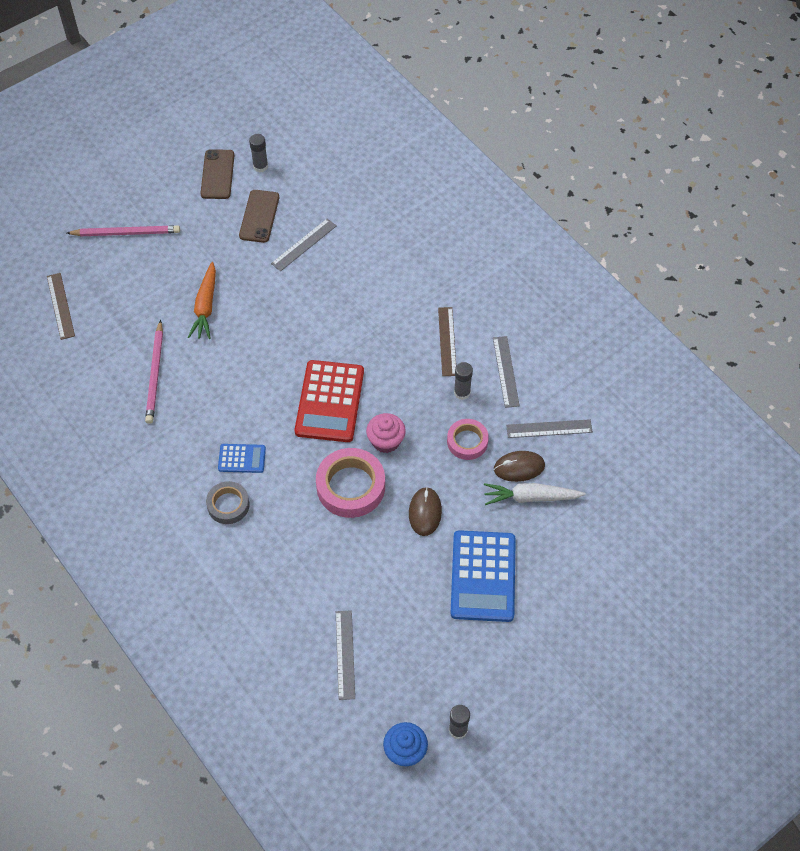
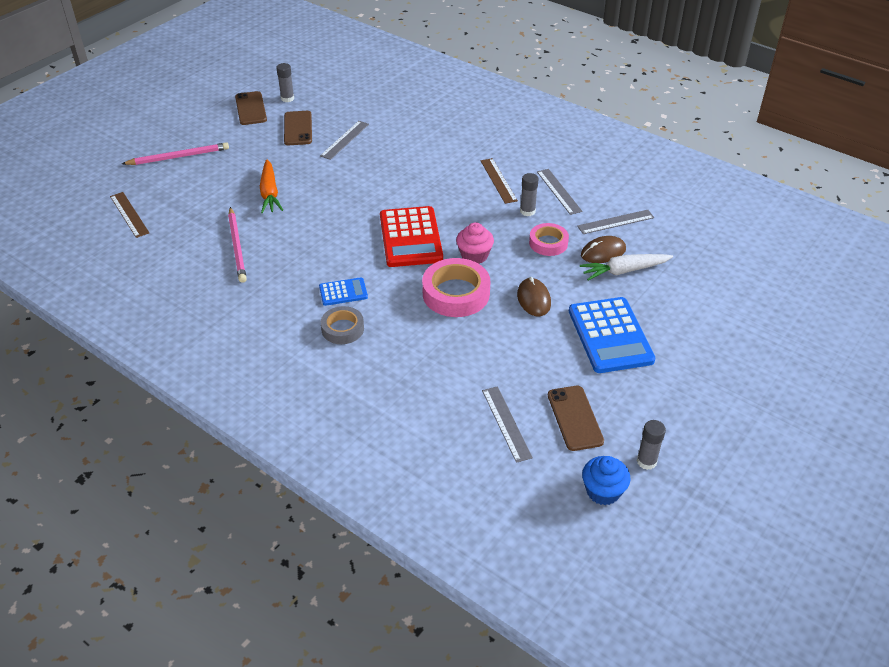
camera: 15 degrees left, 15 degrees down
none -> brown phone [548,386,604,451]

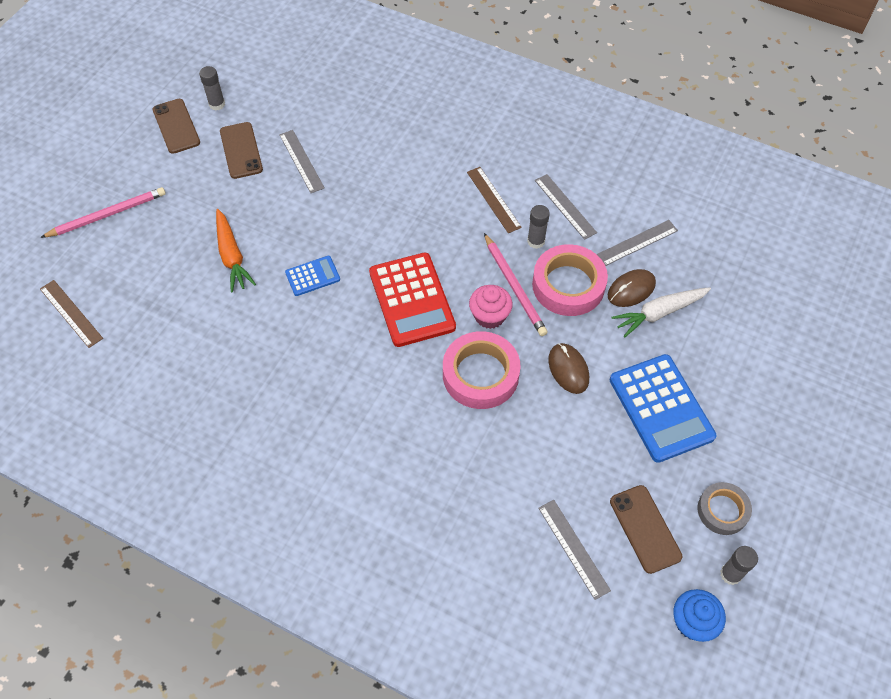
camera: 10 degrees left, 15 degrees up
pink pencil [228,207,247,283] -> pink pencil moved to [484,233,548,336]
blue calculator [319,277,368,306] -> blue calculator moved to [285,256,340,296]
grey ruler [320,121,369,160] -> grey ruler turned 45 degrees counterclockwise [279,130,325,193]
grey tape [321,306,364,344] -> grey tape moved to [698,482,752,535]
pink tape [529,223,569,256] -> pink tape [532,244,608,316], size x1.65

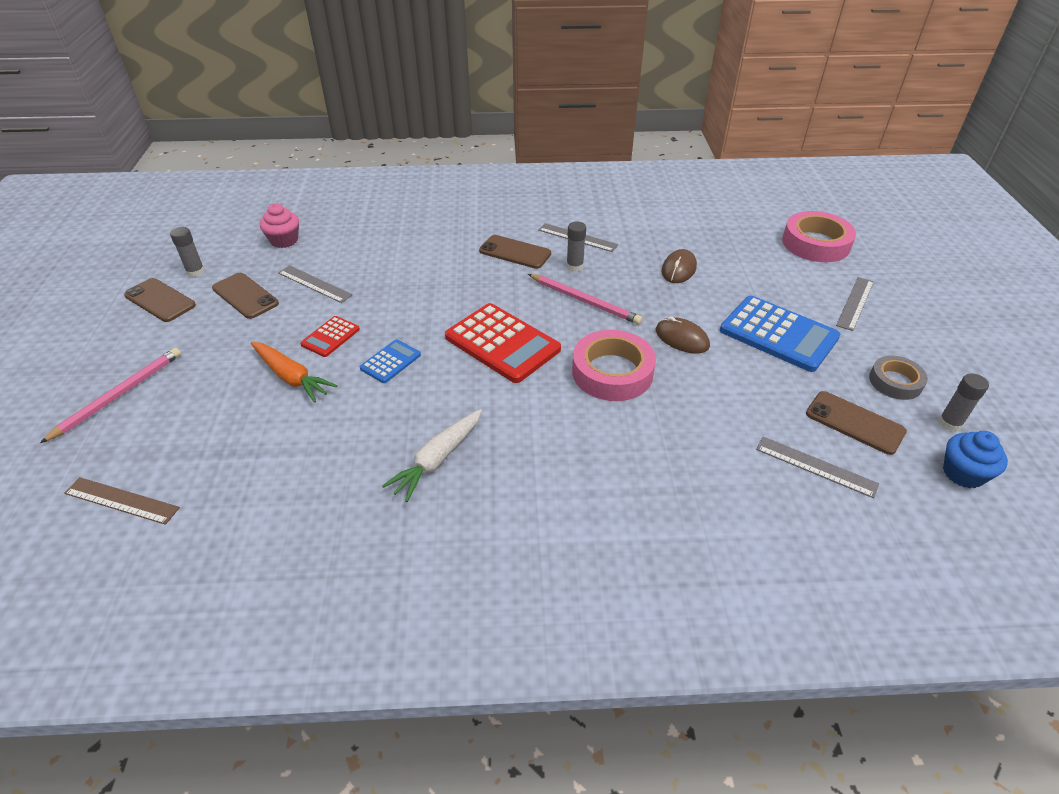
camera: 30 degrees left, 15 degrees down
brown ruler [467,167,522,233] -> brown phone [479,235,551,269]
pink cupcake [469,285,513,329] -> pink cupcake moved to [260,203,299,248]
pink tape [532,244,608,316] -> pink tape moved to [782,211,856,262]
grey ruler [597,220,678,266] -> grey ruler moved to [836,277,874,331]
white carrot [611,287,711,337] -> white carrot moved to [382,409,482,502]
none -> red calculator [300,316,360,357]

